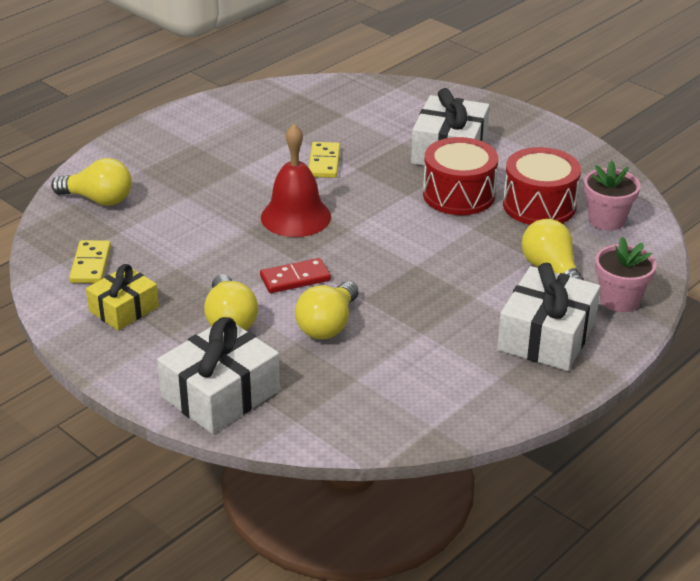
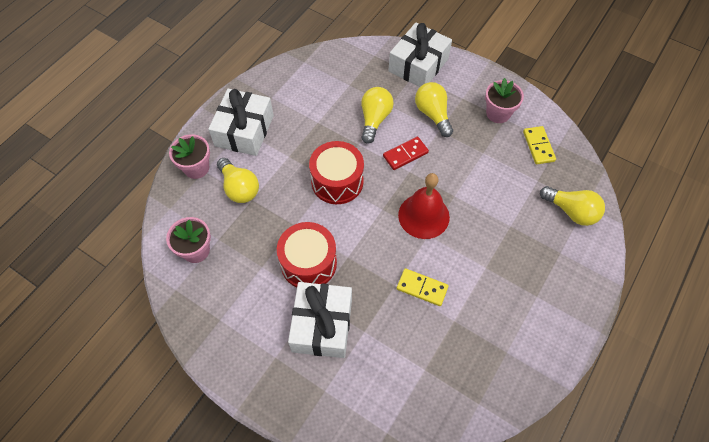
camera: 170 degrees right, 25 degrees up
yellow light bulb [51,158,132,206] -> yellow light bulb turned 150 degrees counterclockwise [540,186,605,226]
yellow gift [86,264,159,331] -> pink flower pot [485,78,524,123]
yellow domino [308,142,340,178] -> yellow domino turned 60 degrees counterclockwise [397,269,449,306]
red drum [503,147,581,225] -> red drum moved to [309,141,364,204]

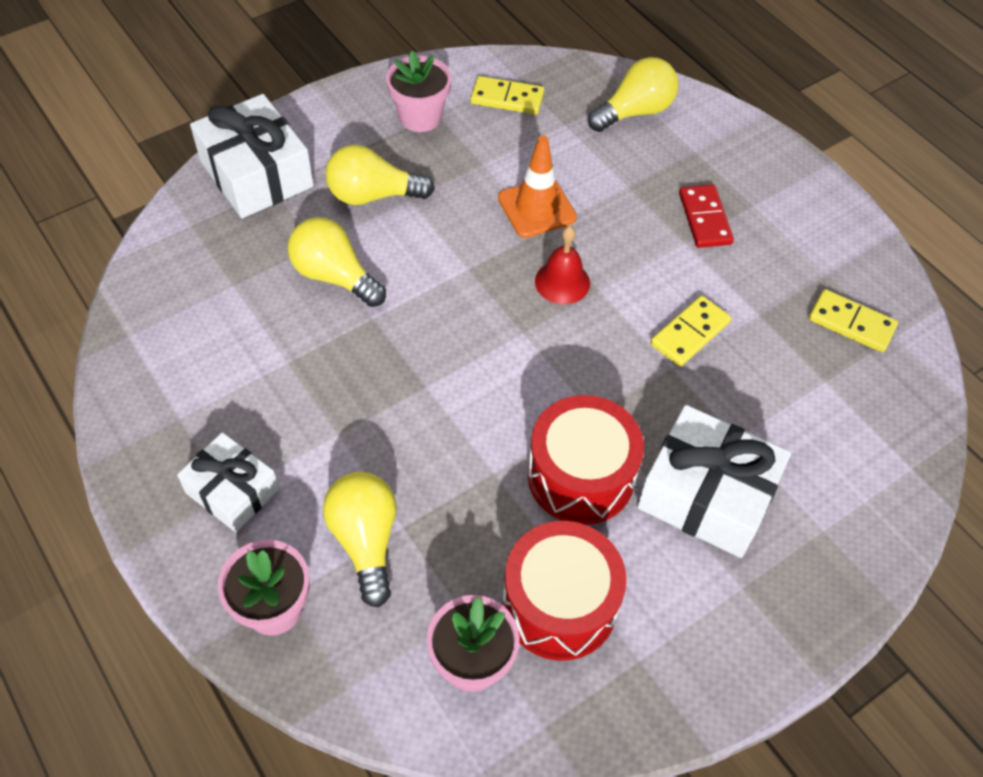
camera: 70 degrees left, 5 degrees down
white gift [208,89,274,156] -> white gift [177,432,279,532], size x0.63
yellow light bulb [217,158,259,203] -> yellow light bulb turned 90 degrees counterclockwise [323,472,397,607]
red drum [309,141,364,204] -> red drum moved to [502,521,627,661]
red domino [383,136,429,170] -> red domino moved to [679,184,734,248]
red bell [398,173,450,239] -> red bell [535,226,590,304], size x0.61
none -> orange traffic cone [498,135,577,238]
none -> yellow domino [809,289,898,353]

